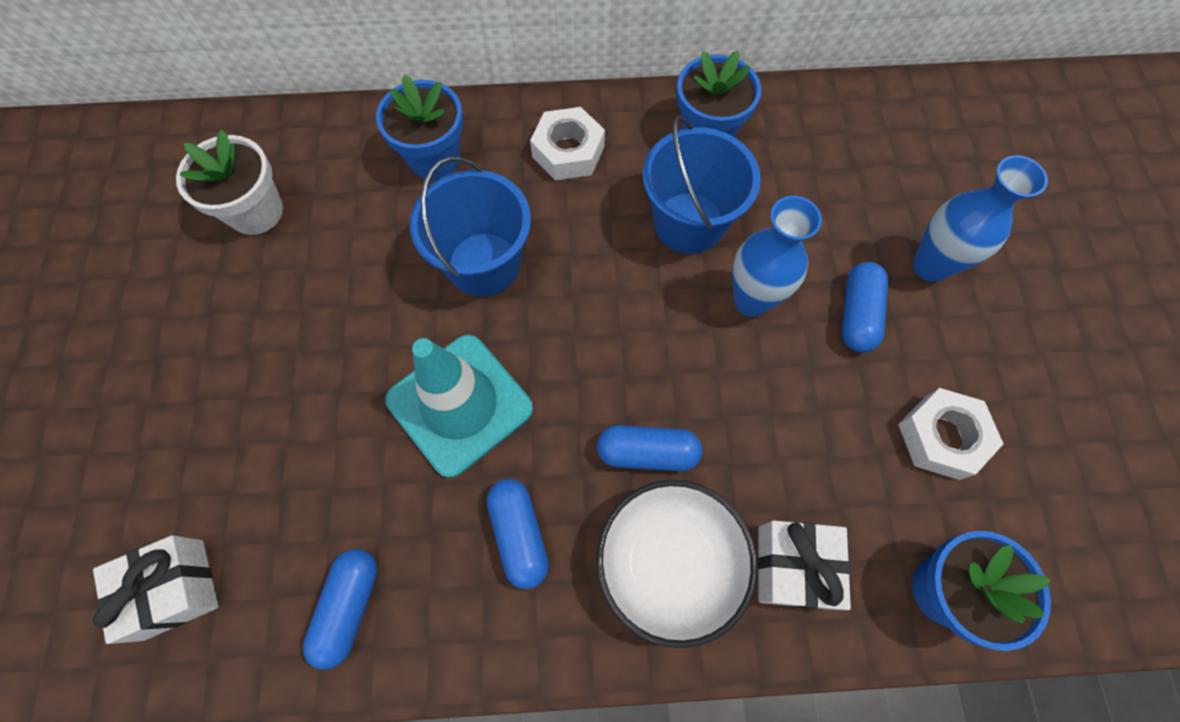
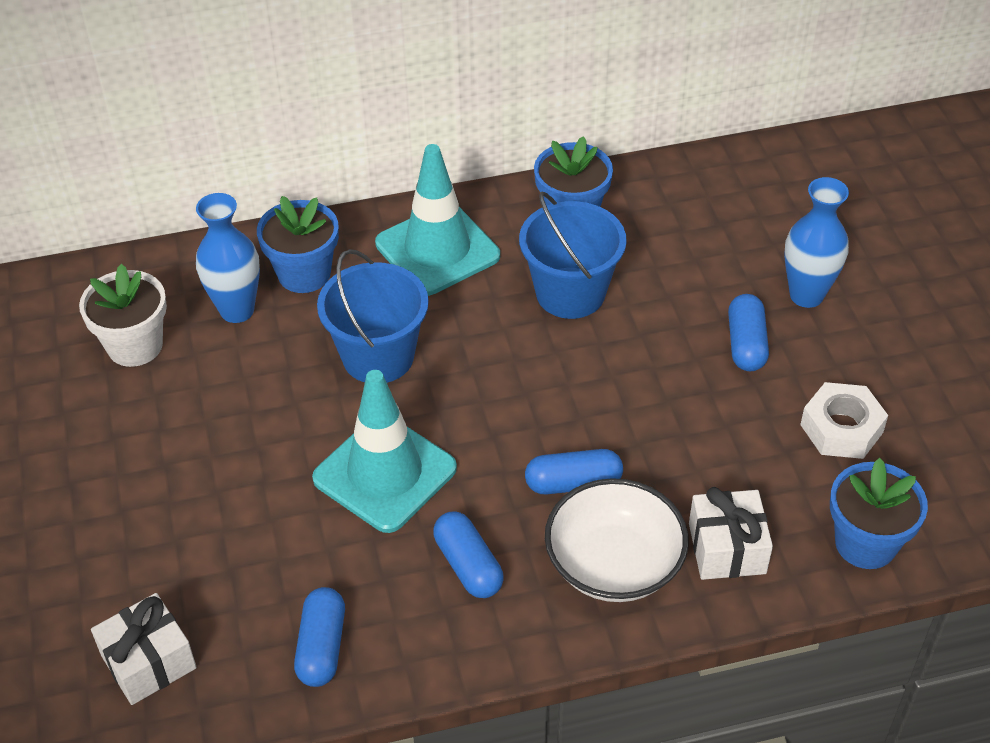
camera: 10 degrees left, 20 degrees down
white nut [530,107,605,181] -> turquoise traffic cone [375,144,500,296]
blue vase [732,196,822,317] -> blue vase moved to [196,193,260,323]

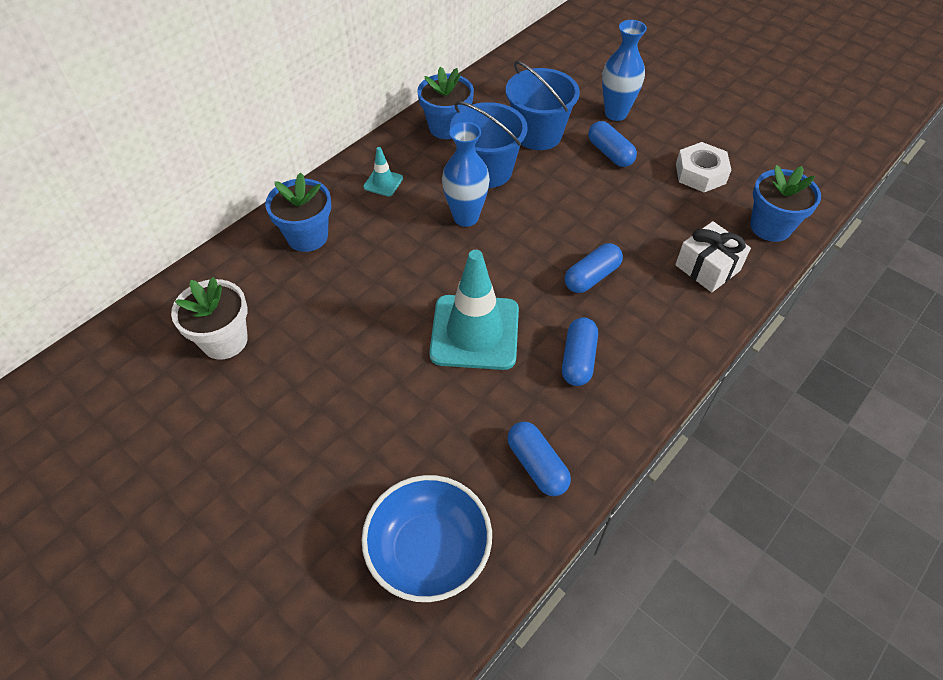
camera: 35 degrees left, 5 degrees up
white gift [91,593,197,705] -> blue bowl [362,475,492,602]
blue vase [196,193,260,323] -> blue vase moved to [442,122,490,227]
blue bucket [317,249,429,383] -> blue bucket moved to [506,61,580,150]
turquoise traffic cone [375,144,500,296] -> turquoise traffic cone [363,147,403,197], size x0.44
blue capsule [433,512,504,598] -> blue capsule turned 75 degrees clockwise [562,317,598,386]
white bowl [545,478,689,602] -> none

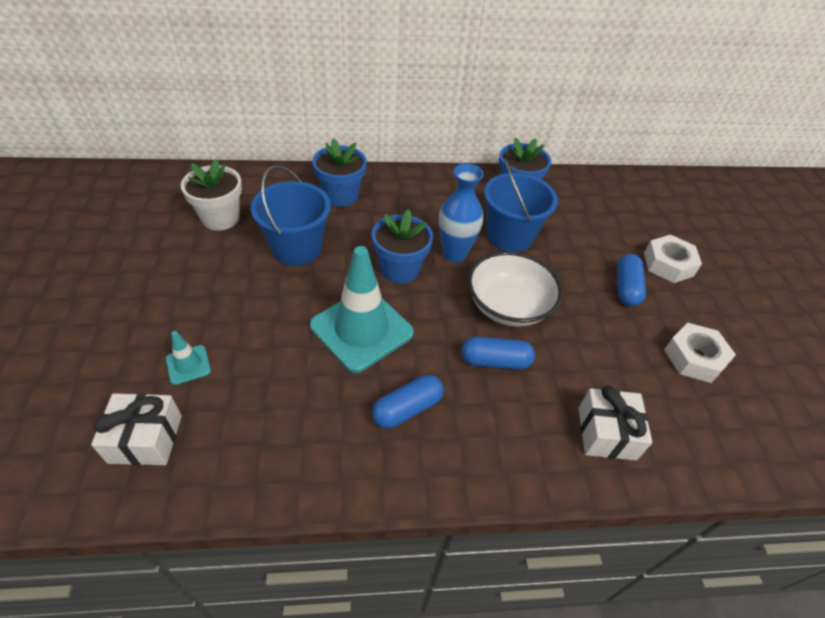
camera: 40 degrees right, 5 degrees down
blue bowl [362,475,492,602] -> white gift [91,393,182,465]
turquoise traffic cone [363,147,403,197] -> turquoise traffic cone moved to [166,331,211,385]
blue bucket [506,61,580,150] -> blue bucket moved to [251,165,331,266]
blue capsule [507,422,571,496] -> none
blue vase [602,20,647,121] -> white nut [644,235,702,283]
blue flower pot [750,165,821,242] -> blue flower pot moved to [372,209,433,283]
none -> white bowl [468,252,563,327]

